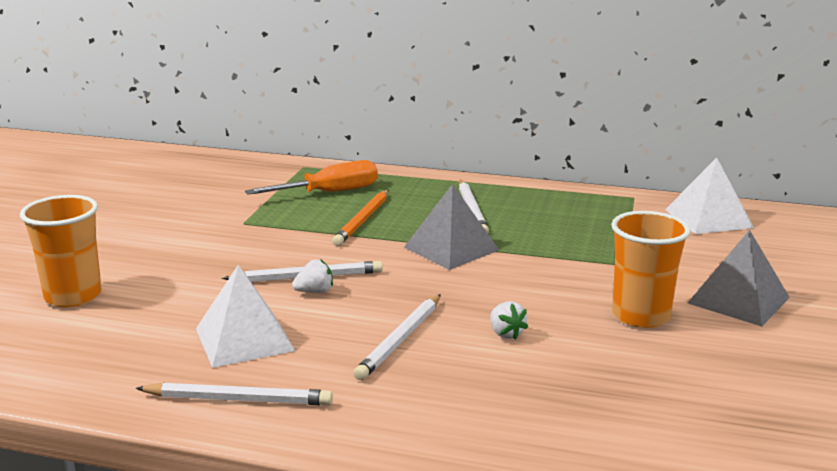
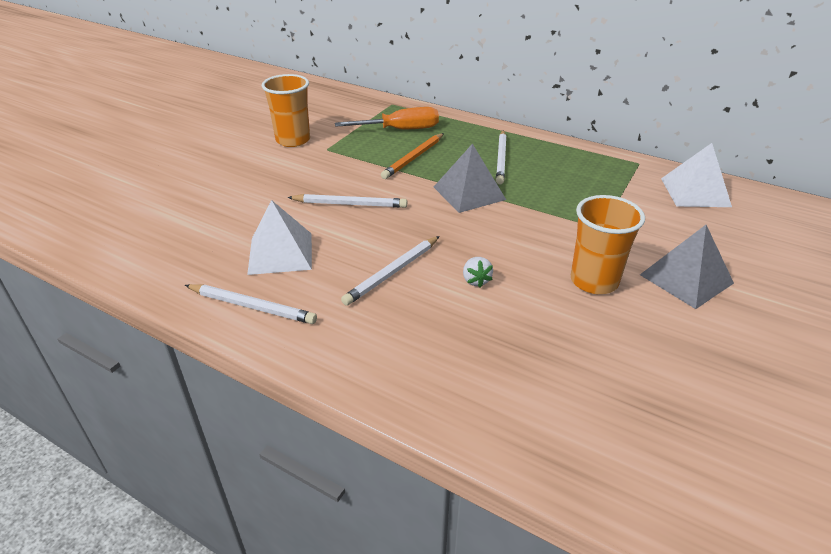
camera: 15 degrees right, 15 degrees up
orange cup [20,195,102,307] -> orange cup moved to [262,74,310,147]
white strawberry [292,259,333,293] -> none

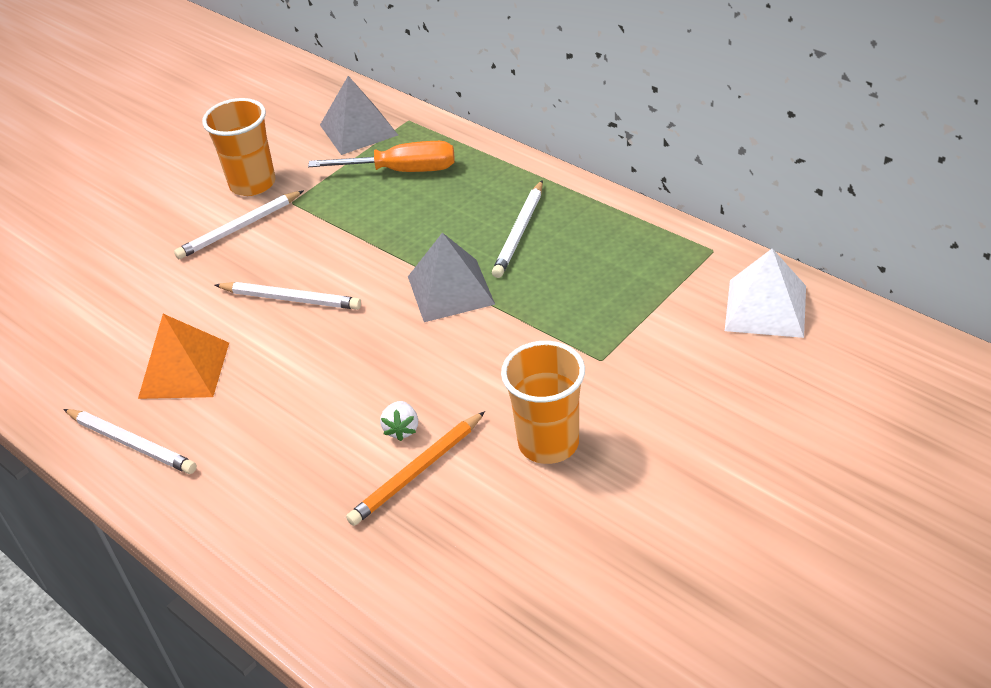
camera: 15 degrees right, 5 degrees up
white pyramid [247,200,312,275] -> orange pyramid [138,314,229,399]
white pencil [341,236,440,306] -> white pencil moved to [174,190,304,259]
orange pencil [381,133,444,179] -> orange pencil moved to [346,411,485,526]
grey pyramid [640,225,734,309] -> grey pyramid moved to [320,76,398,155]

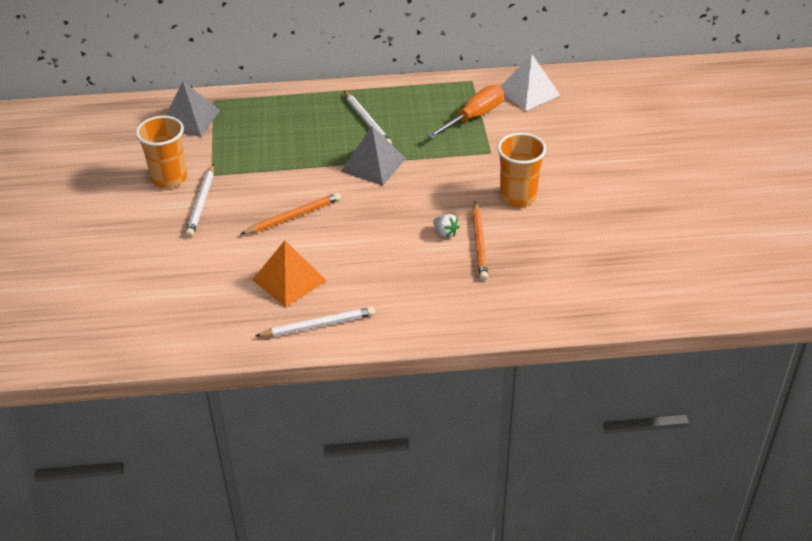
camera: 50 degrees left, 0 degrees up
white pencil [215,282,361,310] -> orange pencil [241,192,341,234]
orange screwdriver [308,141,455,172] -> orange screwdriver moved to [427,85,504,139]

